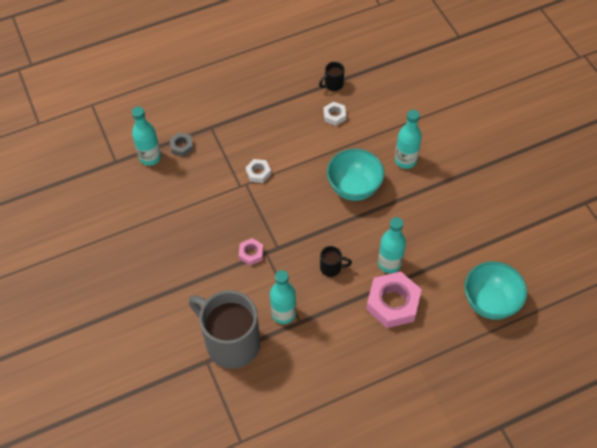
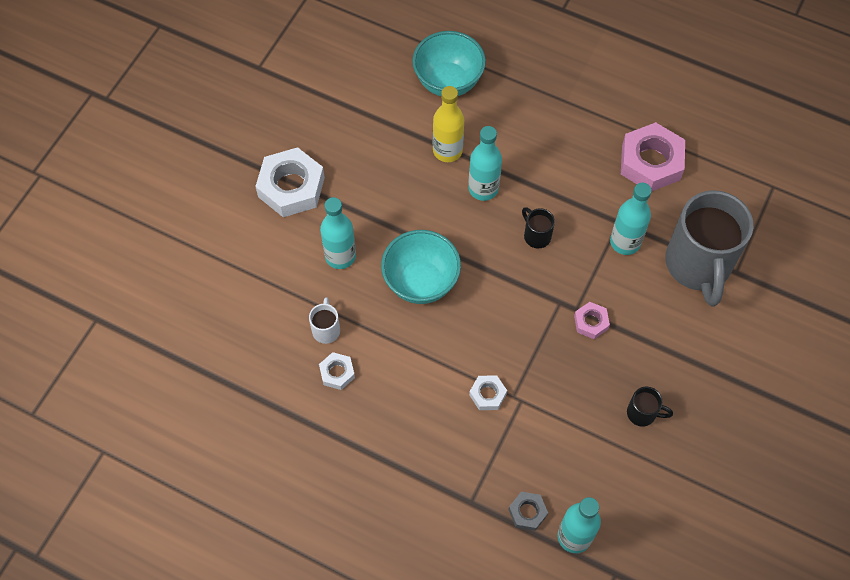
camera: 130 degrees left, 5 degrees up
black mug [319,62,344,91] -> black mug moved to [627,387,673,426]
pink nut [366,271,422,328] -> pink nut moved to [621,122,685,192]
none -> white nut [255,147,325,217]
none -> white mug [309,297,340,344]
none -> yellow bottle [433,86,464,162]

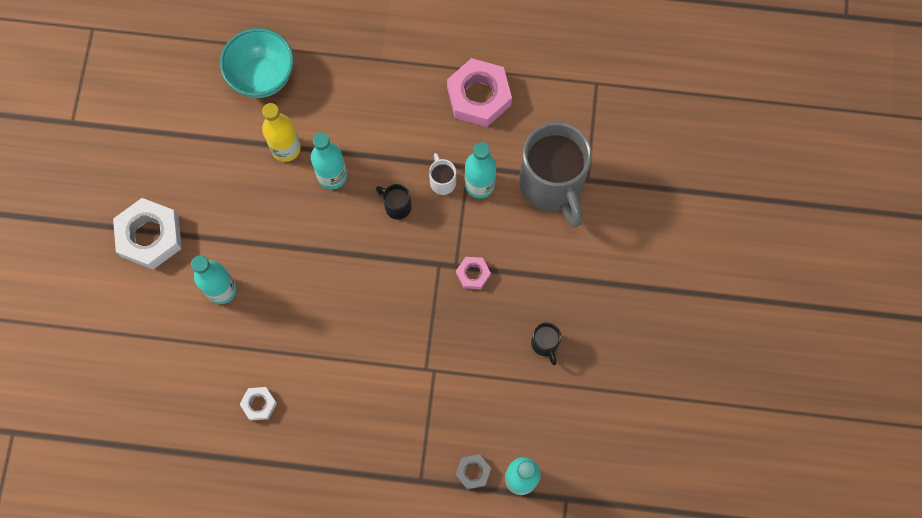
camera: 20 degrees left, 10 degrees up
white mug [309,297,340,344] -> white mug moved to [429,153,456,195]
turquoise bowl [381,230,461,304] -> none
white nut [469,375,507,410] -> none
black mug [627,387,673,426] -> black mug turned 75 degrees clockwise [531,323,561,365]

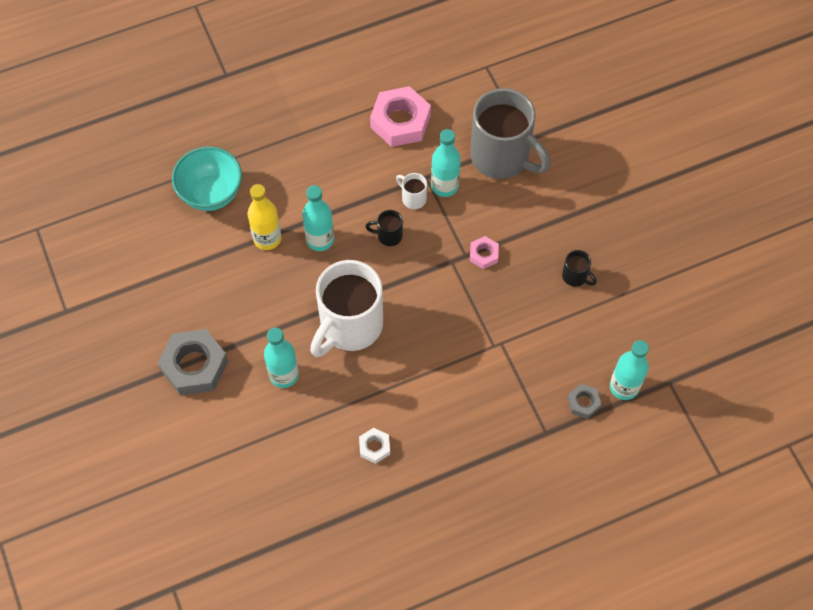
camera: 30 degrees left, 10 degrees down
white nut [113,198,182,270] -> grey nut [158,329,228,395]
none -> white mug [310,260,383,357]

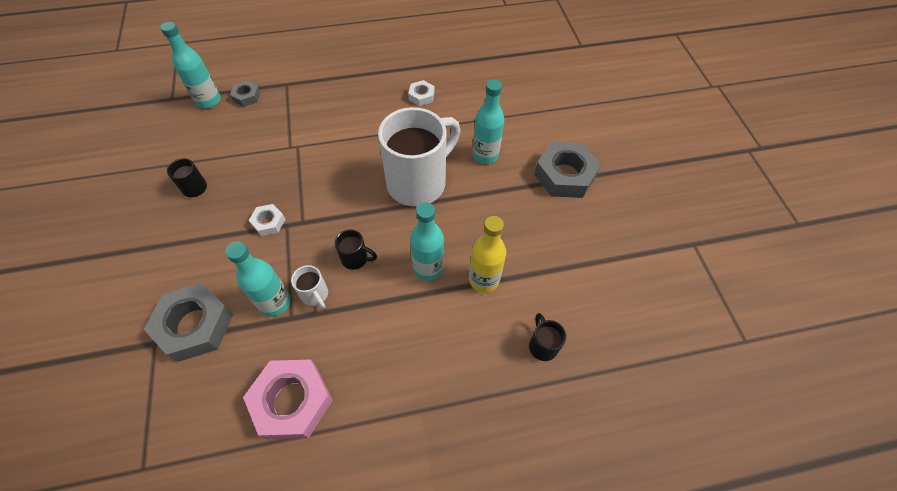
camera: 170 degrees left, 5 degrees down
turquoise bowl [172,147,242,211] -> black mug [529,313,566,361]
grey mug [470,88,551,179] -> grey nut [144,283,233,362]
pink nut [470,236,499,269] -> white nut [249,204,285,236]

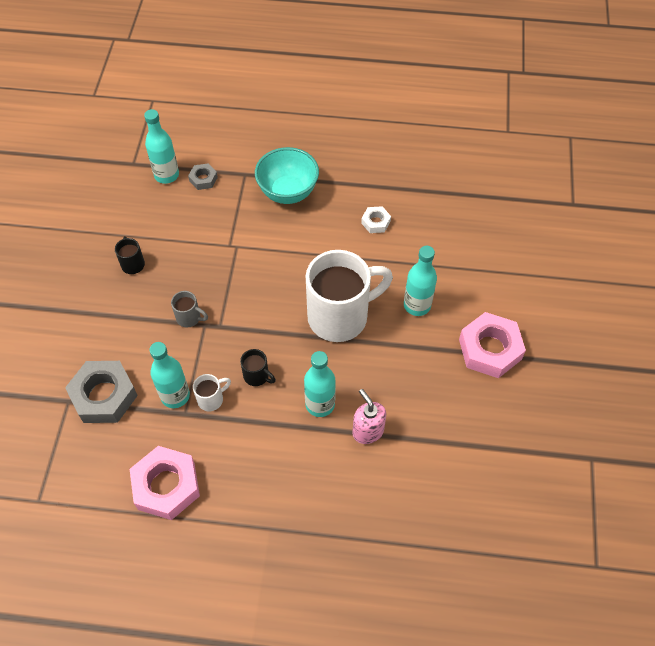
camera: 20 degrees right, 0 degrees up
white nut [249,204,285,236] -> grey mug [171,291,208,327]
white mug [291,265,328,309] -> white mug turned 105 degrees counterclockwise [193,374,231,411]
yellow bottle [469,216,506,293] -> pink soap dispenser [352,389,386,444]
black mug [529,313,566,361] -> none
grey nut [534,142,601,198] -> pink nut [459,312,526,378]
none -> turquoise bowl [255,147,319,204]

